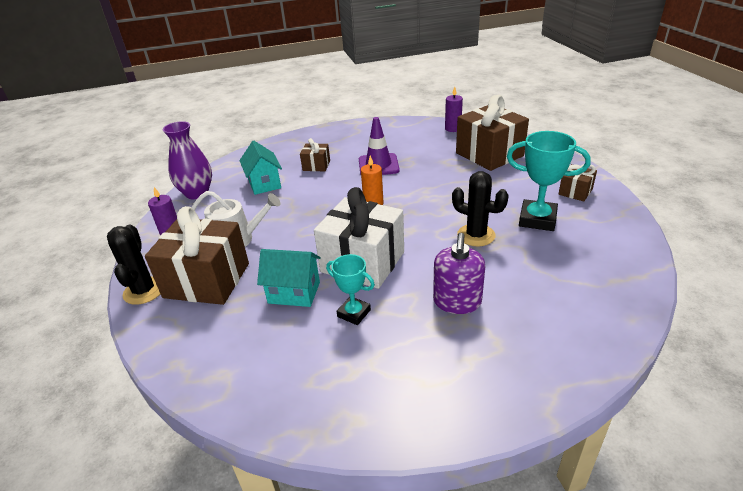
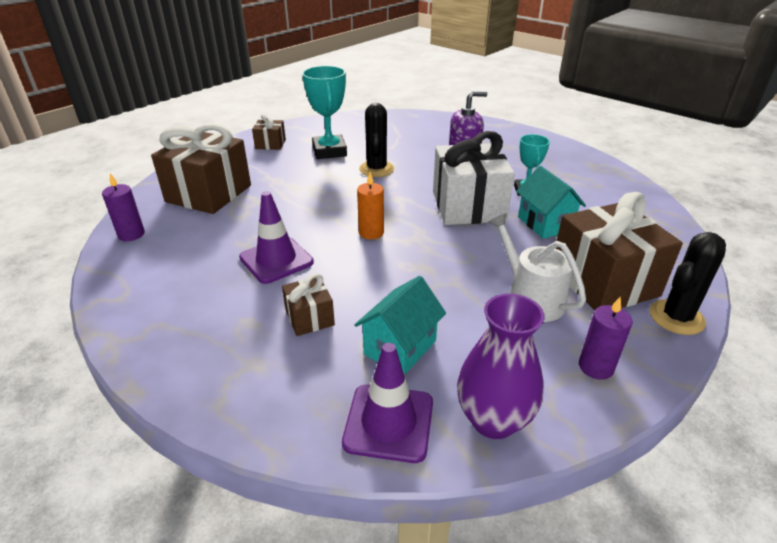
camera: 125 degrees left, 0 degrees up
none -> purple traffic cone [342,343,433,463]

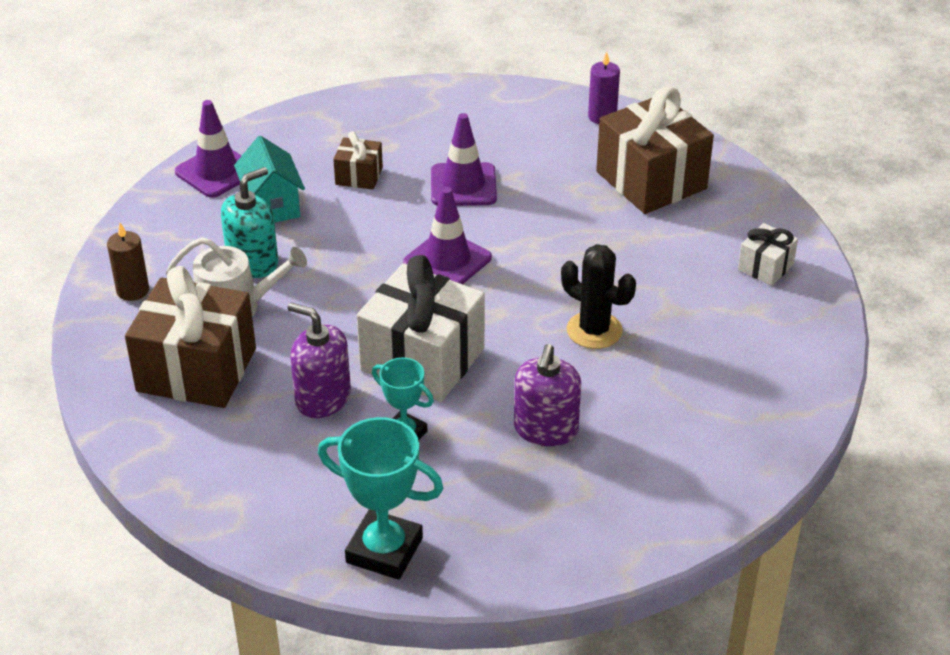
camera: 125 degrees right, 5 degrees up
brown gift [252,114,286,150] -> white gift [738,223,798,286]
turquoise trophy [302,66,347,159] -> turquoise trophy moved to [318,417,444,580]
orange candle [357,172,384,240] -> purple traffic cone [403,187,492,284]
purple vase [457,293,545,439] -> none
turquoise house [516,166,586,239] -> purple soap dispenser [288,302,351,418]
purple candle [579,297,633,379] -> brown candle [107,223,149,301]
black cactus [650,232,726,335] -> none
none -> turquoise soap dispenser [221,167,278,278]

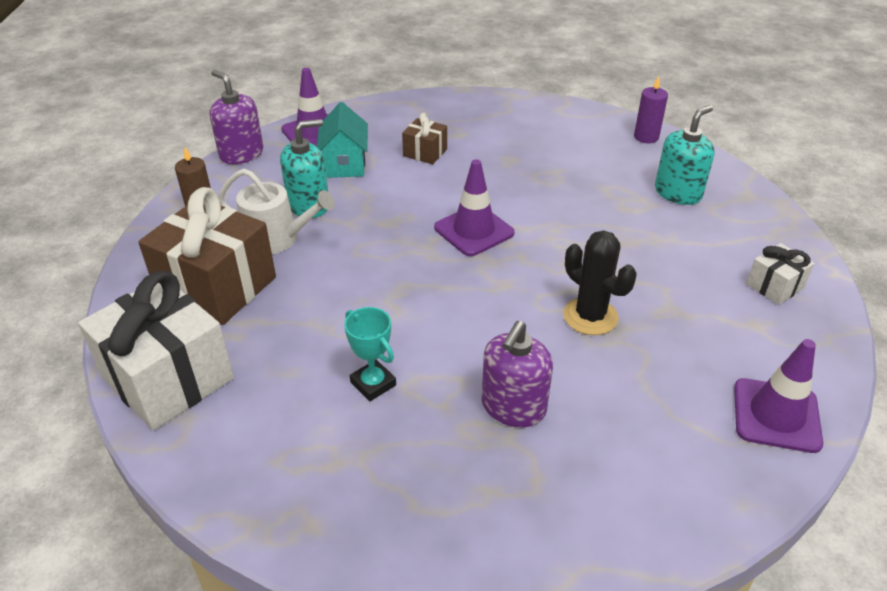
camera: 15 degrees right, 0 degrees up
purple soap dispenser [288,302,351,418] -> purple soap dispenser moved to [210,70,263,164]
turquoise trophy [318,417,444,580] -> none
white gift [357,255,485,402] -> white gift moved to [78,271,234,430]
purple traffic cone [431,113,497,206] -> purple traffic cone moved to [734,339,823,453]
brown gift [596,86,714,214] -> turquoise soap dispenser [655,105,715,205]

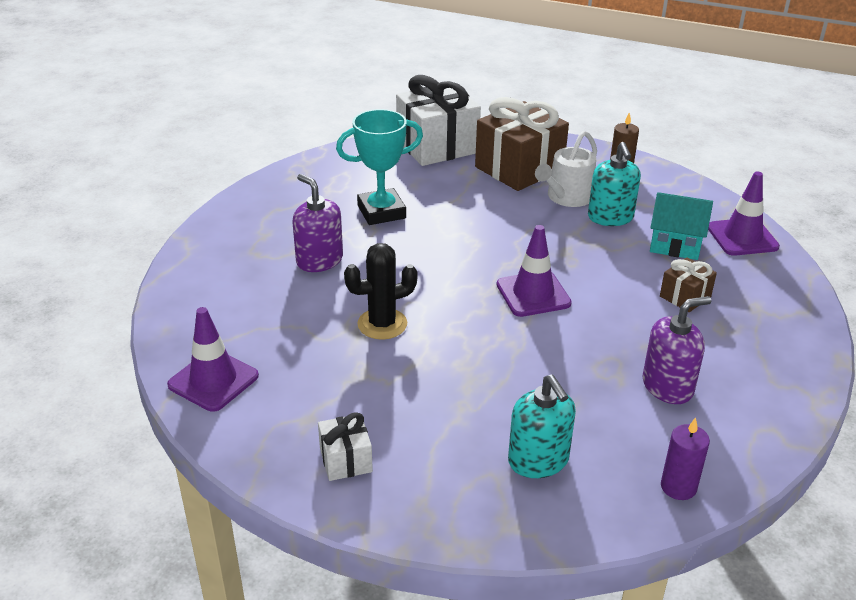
camera: 110 degrees right, 5 degrees down
purple soap dispenser [210,70,263,164] -> purple soap dispenser moved to [642,296,711,404]
turquoise trophy [344,307,396,401] -> turquoise trophy [336,109,423,225], size x1.64

